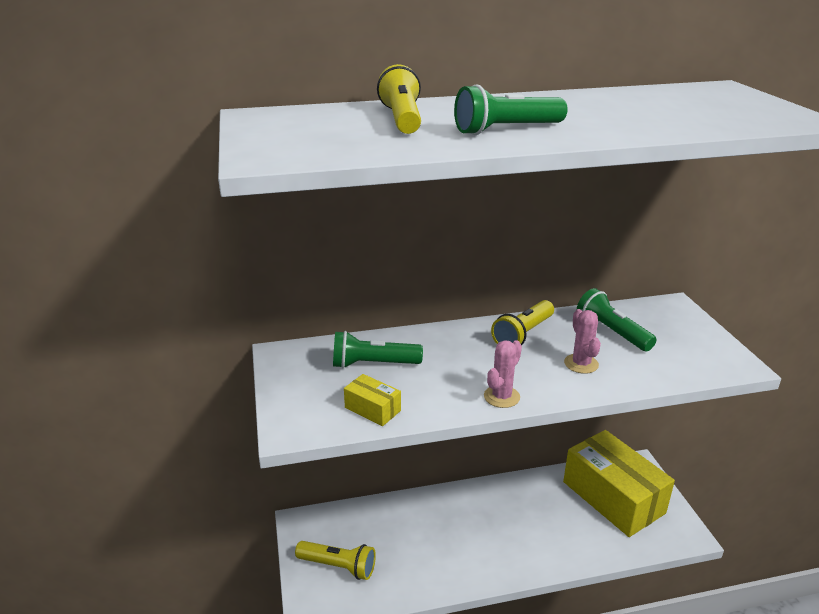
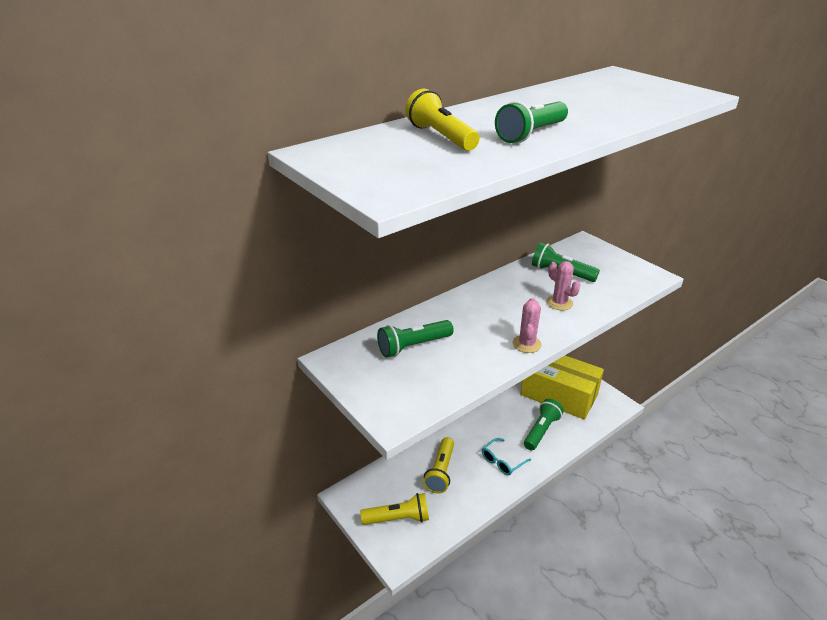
camera: 25 degrees left, 5 degrees up
yellow box [344,374,401,426] -> none
yellow flashlight [491,300,554,345] -> yellow flashlight moved to [423,437,454,494]
none -> turquoise glasses [482,438,531,476]
none -> green flashlight [524,399,564,450]

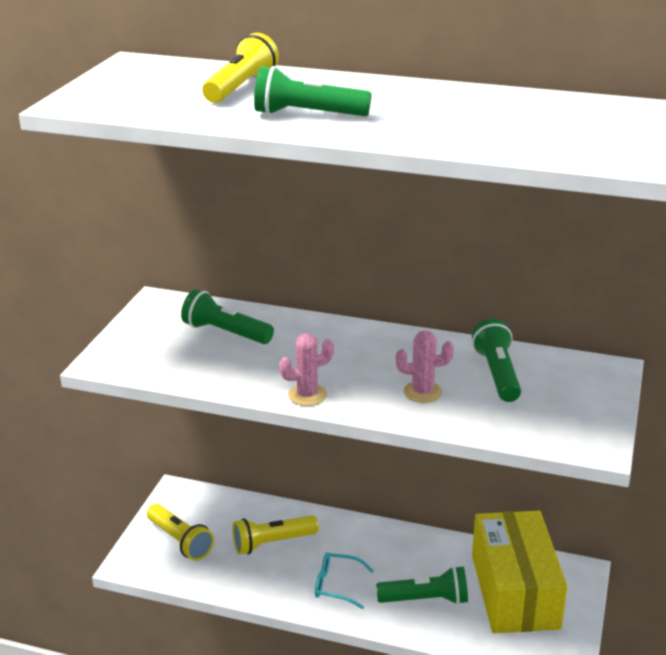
camera: 55 degrees right, 5 degrees down
pink cactus [546,261,580,310] -> pink cactus turned 75 degrees clockwise [396,330,454,403]

